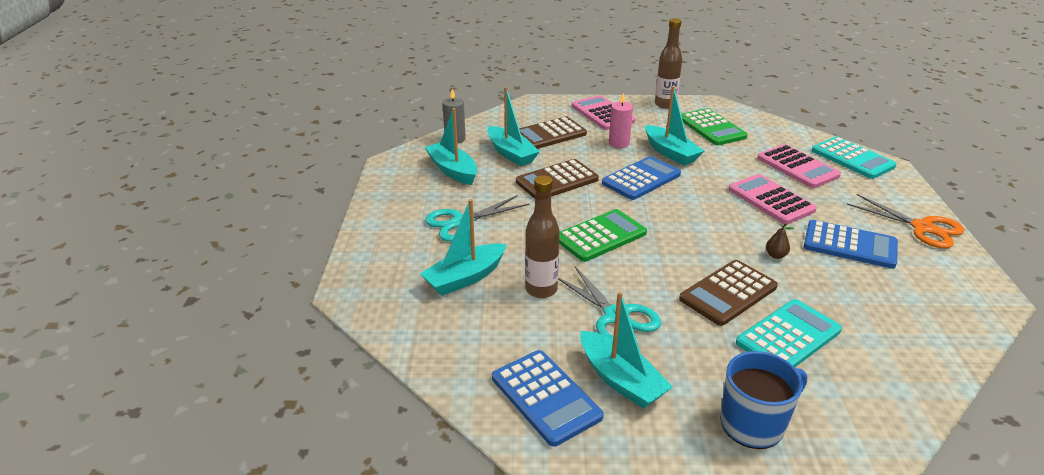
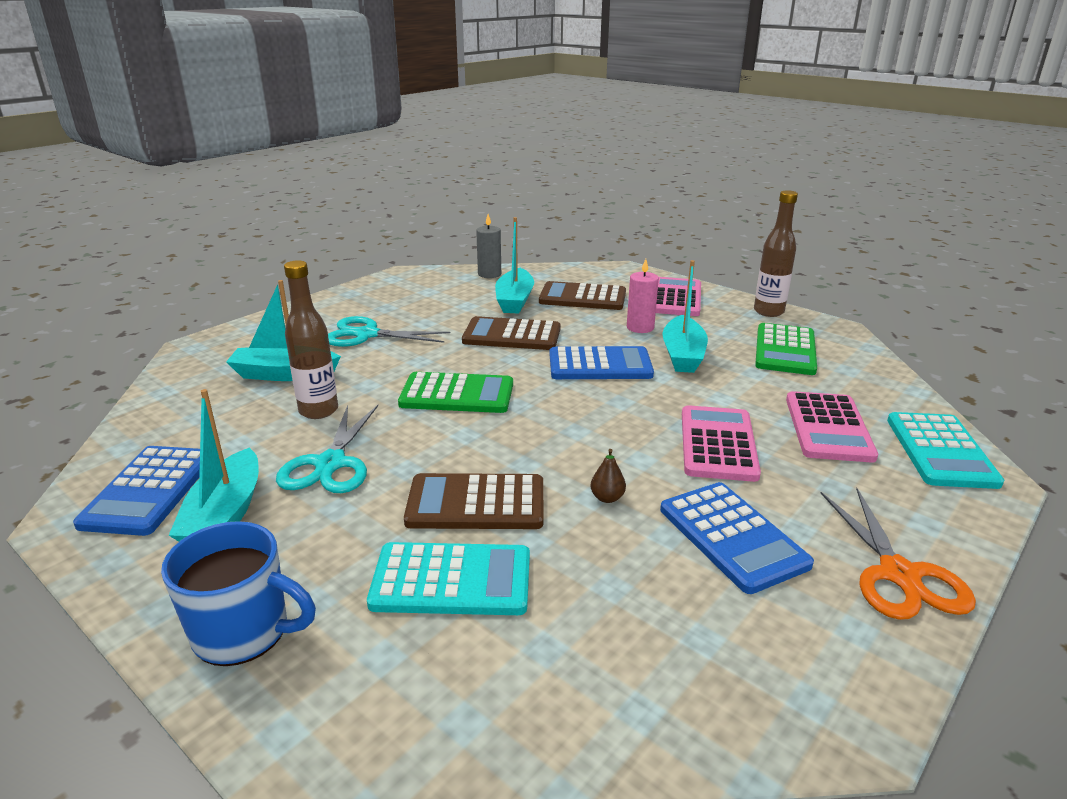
camera: 40 degrees right, 5 degrees down
turquoise boat [425,108,477,185] -> none

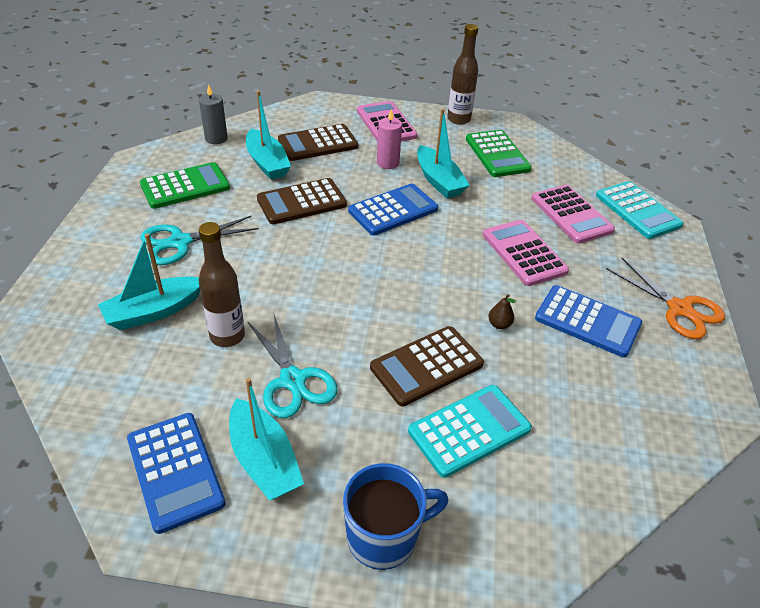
camera: 35 degrees left, 15 degrees up
green calculator [398,372,513,413] -> green calculator moved to [140,162,230,209]

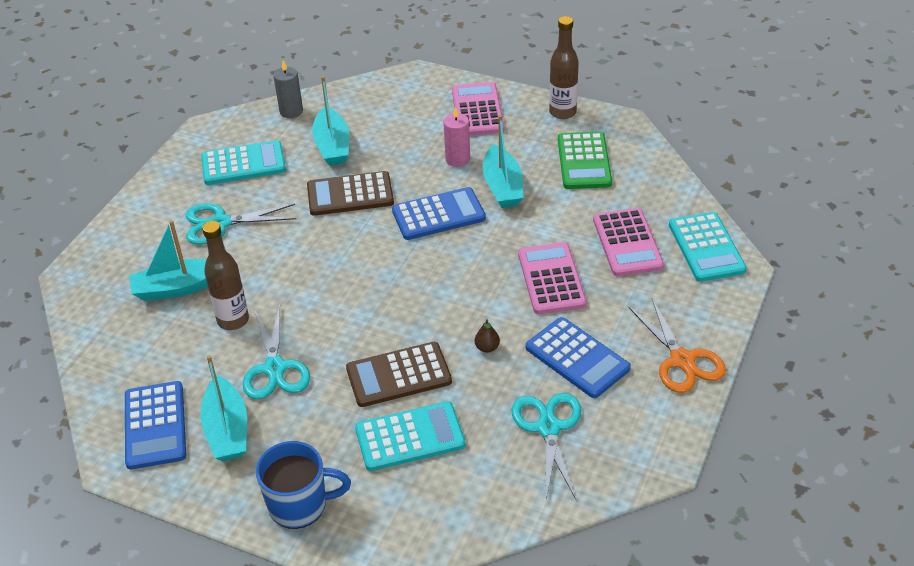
camera: 20 degrees right, 0 degrees up
green calculator [140,162,230,209] -> turquoise calculator [201,140,286,185]
brown calculator [278,124,358,161] -> none
none -> turquoise scissors [511,393,581,500]

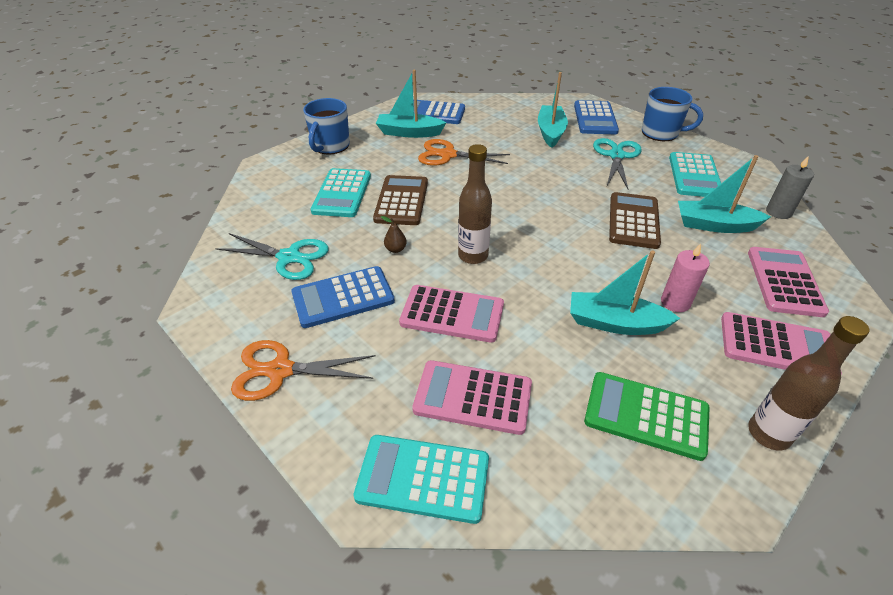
camera: 110 degrees right, 0 degrees up
brown bottle [202,221,249,330] -> brown bottle moved to [458,144,492,264]
turquoise scissors [243,305,310,399] -> orange scissors [418,139,510,166]
blue calculator [392,187,486,240] -> blue calculator moved to [574,100,619,134]
none -> blue mug [642,87,703,141]
none -> pink calculator [748,247,829,317]

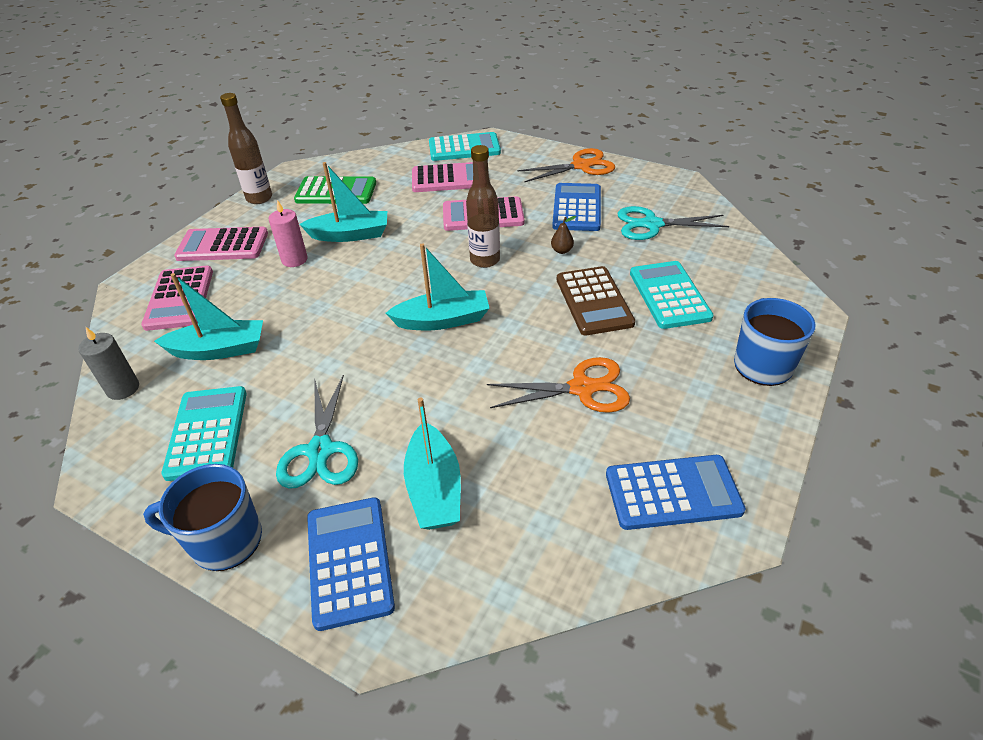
camera: 165 degrees right, 0 degrees up
blue calculator [291,266,395,328] -> blue calculator turned 45 degrees counterclockwise [552,183,601,231]
turquoise boat [376,70,446,138] -> turquoise boat moved to [386,243,489,330]
brown calculator [609,192,661,249] -> none

